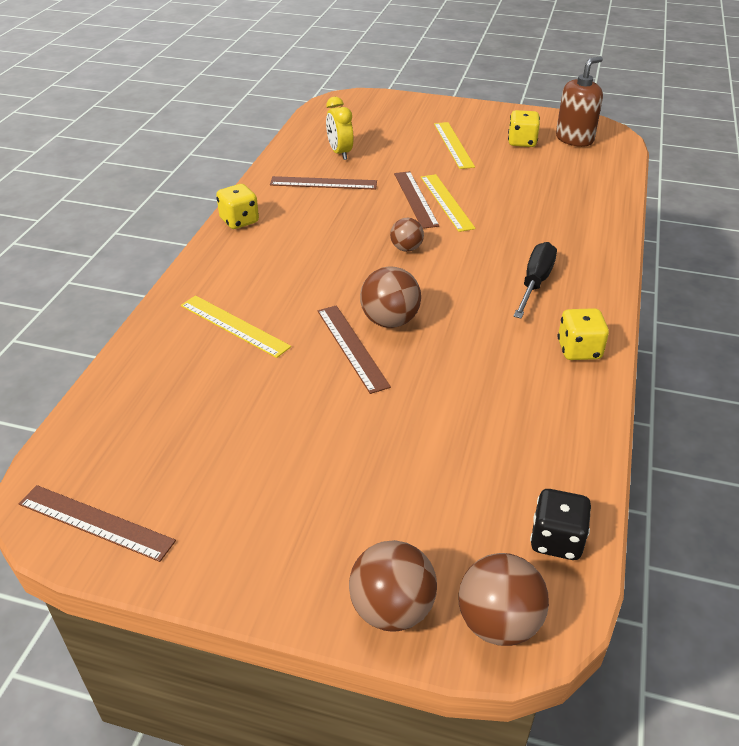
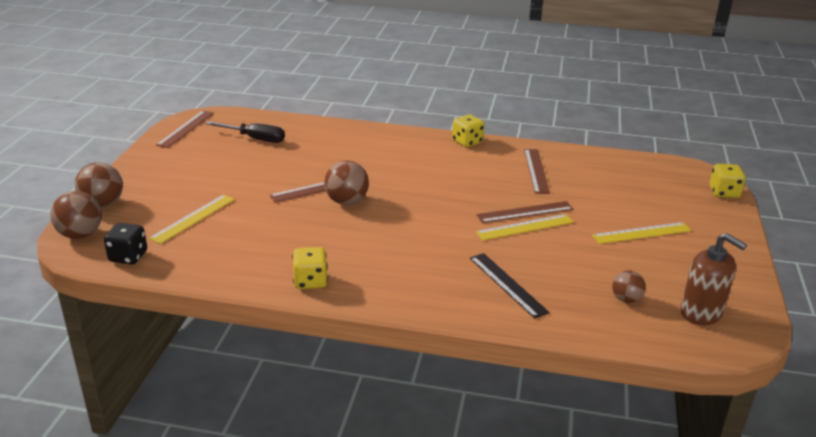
camera: 85 degrees right, 10 degrees down
yellow ruler [181,295,291,358] -> yellow ruler moved to [149,194,235,244]
yellow clock [326,97,354,160] -> none
brown ball [390,218,424,252] -> brown ball moved to [612,271,646,303]
yellow dice [508,110,540,147] -> yellow dice moved to [710,164,746,198]
black screwdriver [513,242,557,318] -> black screwdriver moved to [205,121,285,143]
none -> black ruler [470,253,550,319]

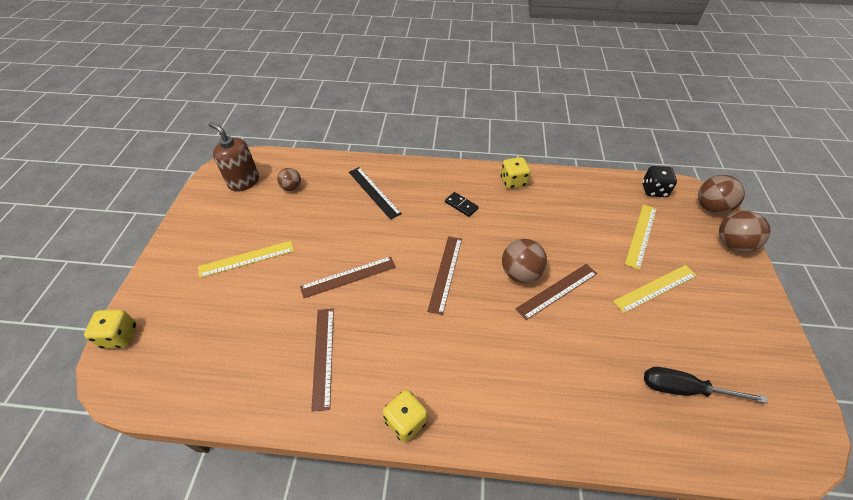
camera: 175 degrees right, 20 degrees up
brown ruler [156,111,214,148] -> brown ruler moved to [427,236,462,315]
yellow ruler [476,214,574,240] -> yellow ruler moved to [613,265,697,313]
none -> black domino [445,192,479,217]

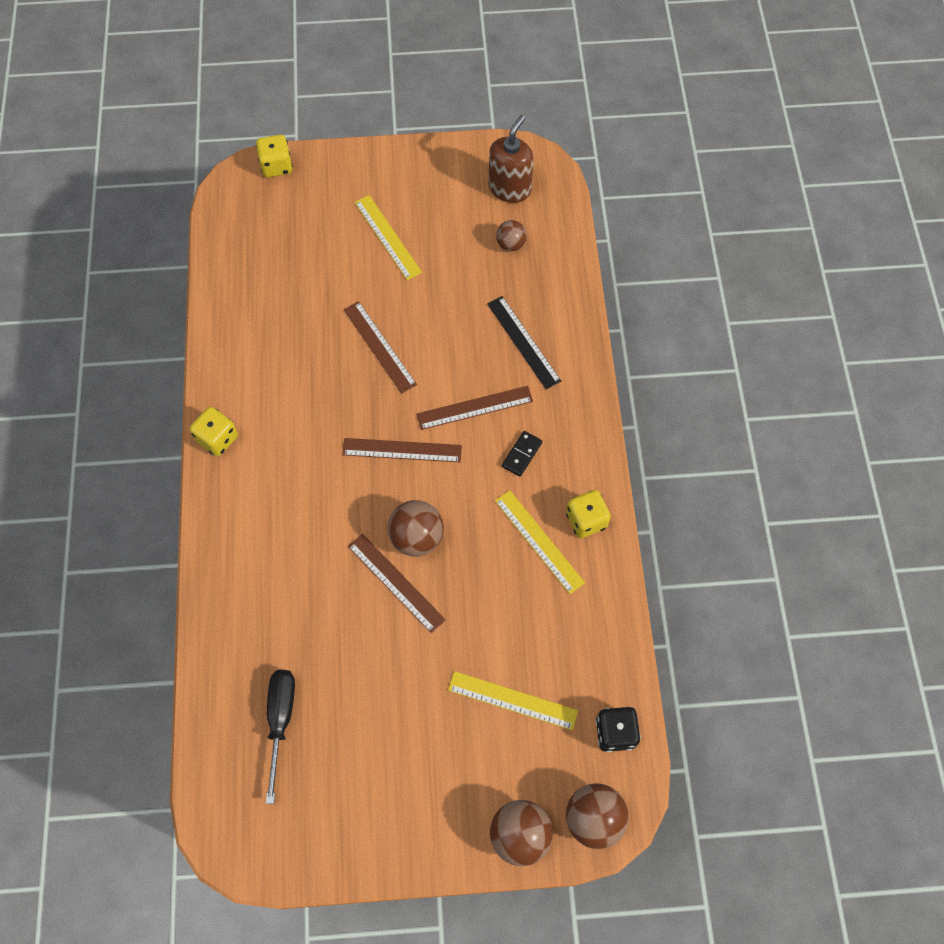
camera: 80 degrees right, 15 degrees up
brown ruler [311,309,334,412] -> brown ruler moved to [416,386,533,430]
black ruler [349,167,402,220] -> black ruler turned 75 degrees counterclockwise [487,296,561,389]
yellow ruler [613,265,697,313] -> yellow ruler moved to [495,490,585,594]

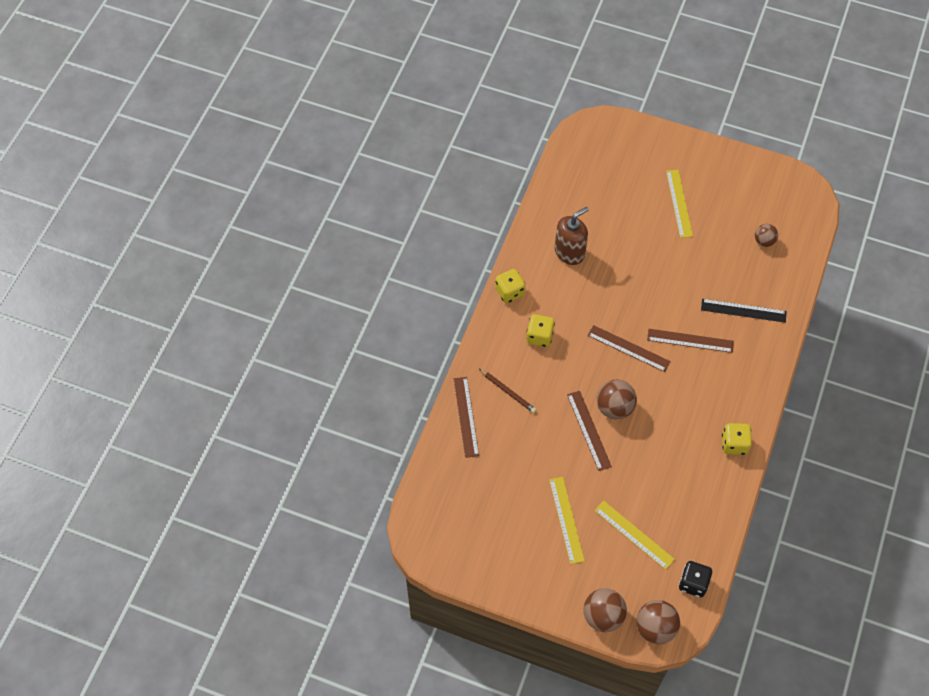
camera: 25 degrees right, 5 degrees down
yellow dice [256,135,293,177] -> yellow dice moved to [526,314,555,347]
black screwdriver [266,670,295,804] -> none
brown ruler [344,301,417,394] -> brown ruler moved to [454,377,479,458]
black ruler [487,296,561,389] -> black ruler turned 75 degrees counterclockwise [701,299,787,323]
brown soap dispenser [489,115,534,203] -> brown soap dispenser moved to [555,207,589,265]
yellow ruler [495,490,585,594] -> yellow ruler moved to [549,477,585,564]
black domino [502,431,542,477] -> none
none -> brown pencil [479,369,536,413]

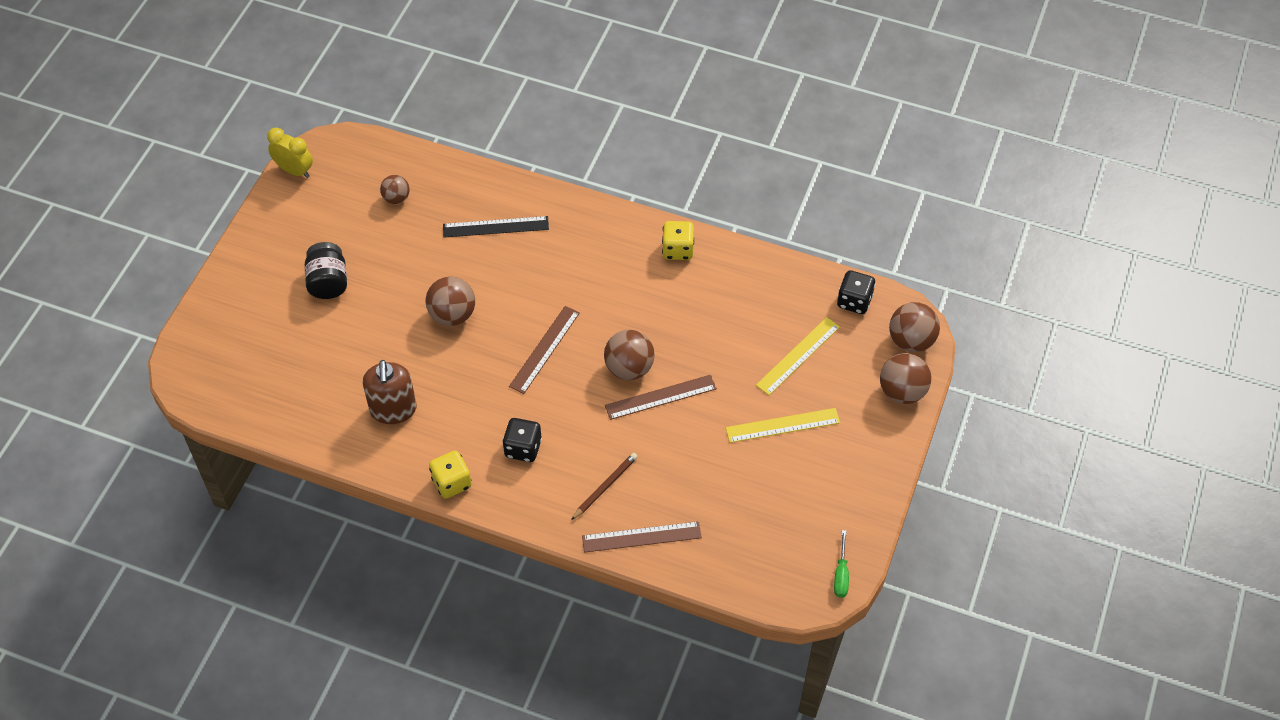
camera: 90 degrees left, 5 degrees down
yellow dice [526,314,555,347] -> black dice [502,418,542,462]
brown soap dispenser [555,207,589,265] -> brown soap dispenser turned 150 degrees counterclockwise [363,360,417,424]
brown ruler [647,329,734,353] -> none
yellow ruler [666,170,693,238] -> black jar [305,242,347,299]
black ruler [701,299,787,323] -> black ruler turned 75 degrees clockwise [443,216,549,238]
none -> yellow clock [267,127,313,178]
none -> brown ball [426,277,475,326]
none -> green screwdriver [834,530,849,598]

